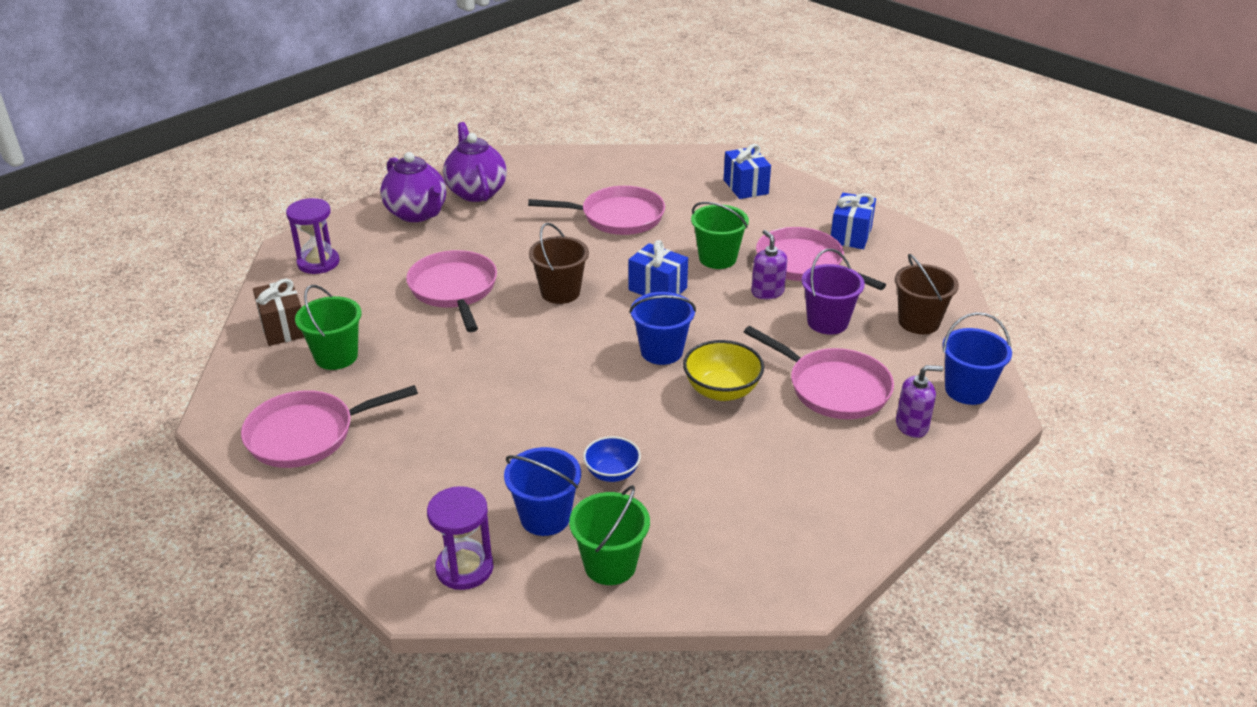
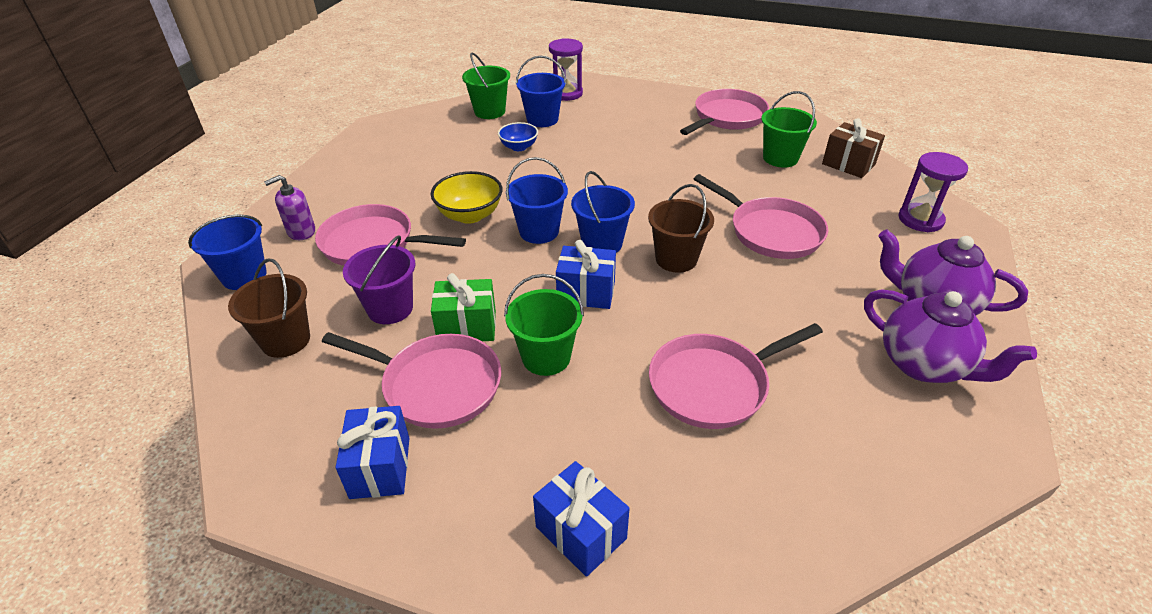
camera: 155 degrees right, 5 degrees up
purple soap dispenser [751,230,787,299] -> green gift [431,273,496,341]
none -> blue bucket [571,171,635,253]

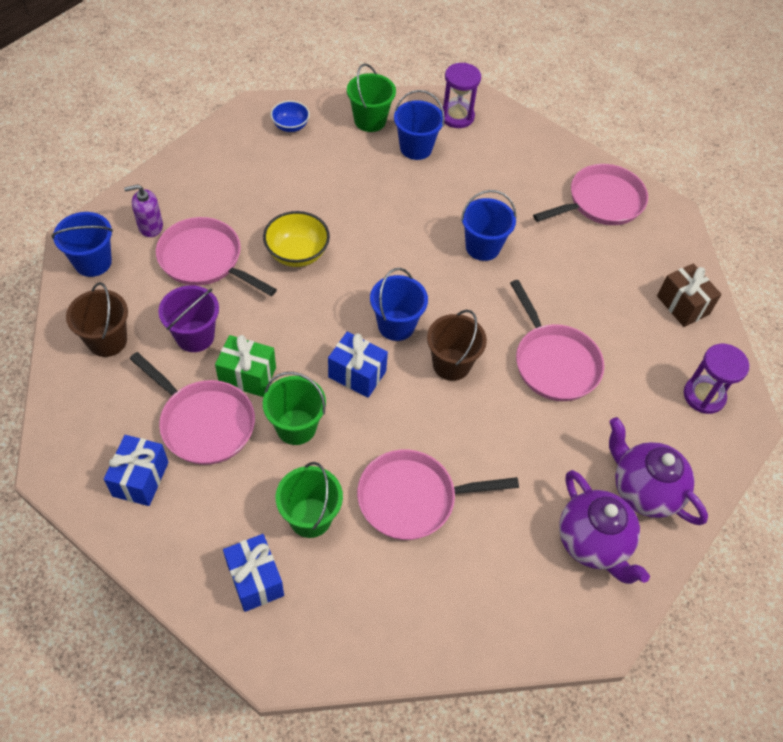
camera: 15 degrees right, 15 degrees up
blue bowl [498,122,538,151] -> blue bowl moved to [271,101,310,132]
blue bucket [506,157,568,244] -> blue bucket moved to [461,190,516,261]
green bucket [761,91,817,168] -> green bucket moved to [276,462,343,538]

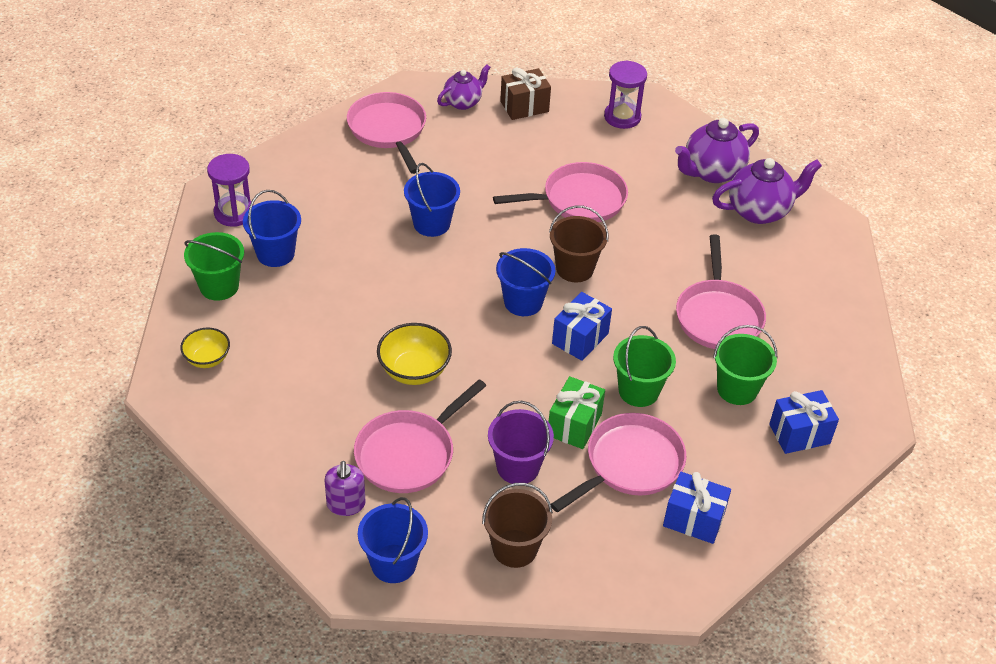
camera: 80 degrees left, 10 degrees down
blue bowl [271,101,310,132] -> yellow bowl [180,328,230,368]
none -> purple teapot [437,64,491,110]

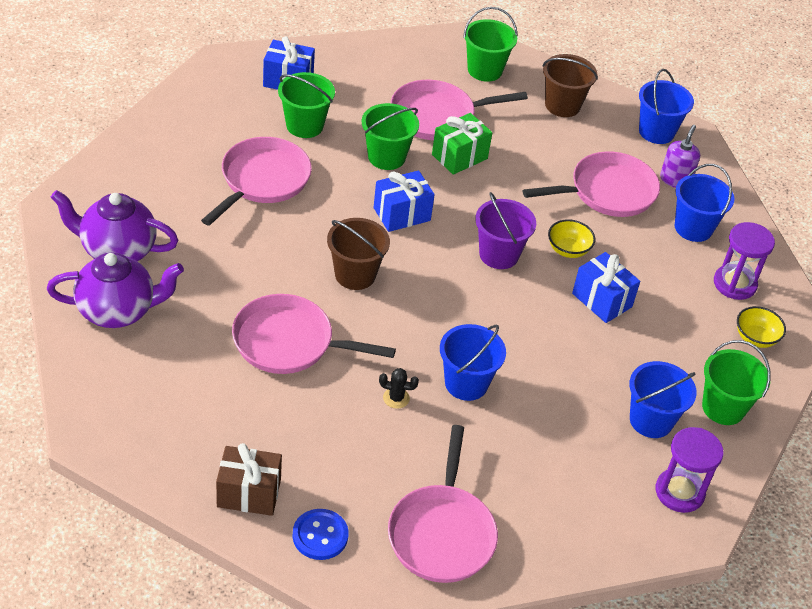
camera: 155 degrees left, 0 degrees up
yellow bowl [377,323,452,385] -> yellow bowl [548,219,595,258], size x0.66
purple teapot [437,64,491,110] -> blue button [293,509,349,560]
purple bucket [488,401,554,484] -> purple bucket moved to [475,192,536,269]
blue bucket [496,248,556,316] -> blue bucket moved to [675,164,734,242]
purple hourglass [604,61,647,129] -> purple hourglass moved to [714,222,775,300]
blue gift [663,472,731,544] -> blue gift moved to [572,252,640,323]
none -> black cactus [379,368,419,409]
none -> green bucket [463,7,518,82]

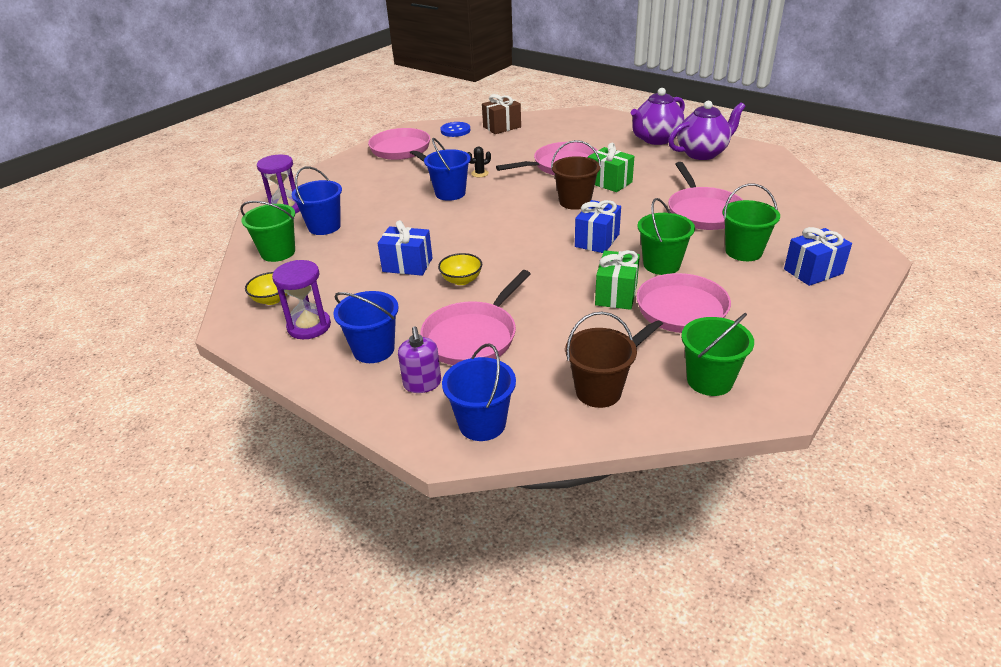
camera: 150 degrees right, 10 degrees down
purple bucket [475,192,536,269] -> none
none -> green gift [588,143,634,192]

